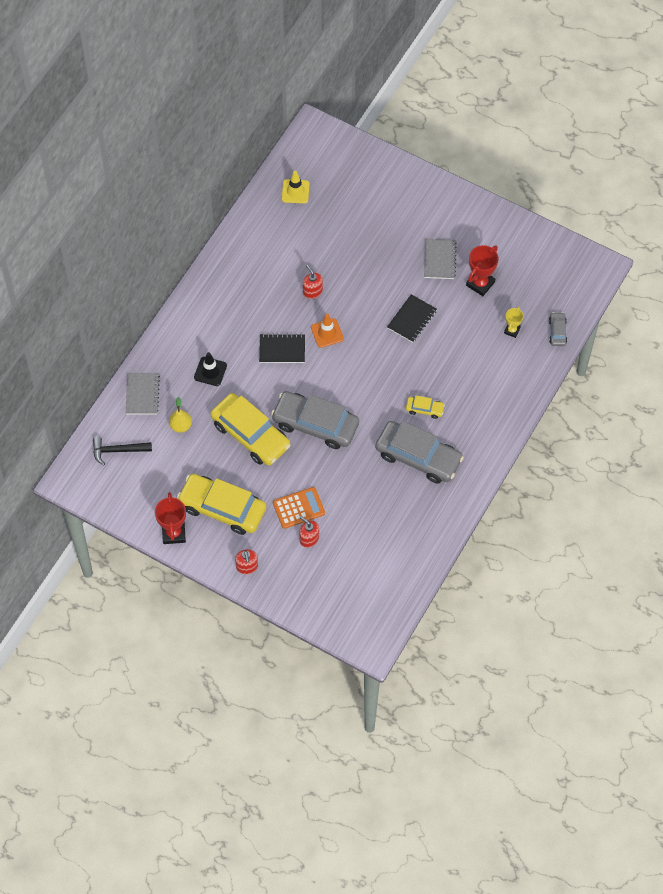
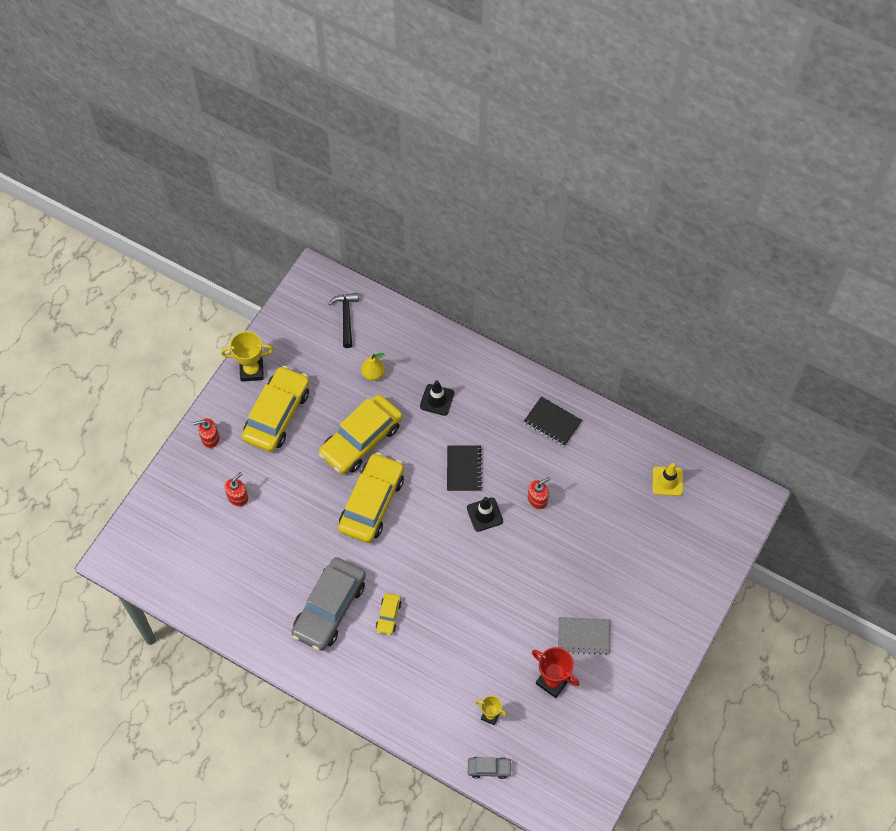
camera: 90 degrees right, 0 degrees up
grey notebook [126,373,160,414] -> none
red trophy [155,492,186,544] -> yellow trophy [221,331,274,382]
grey car [271,391,359,449] -> yellow car [338,453,404,543]
orange calculator [273,487,325,529] -> none
orange traffic cone [311,313,344,348] -> black traffic cone [467,497,503,532]
black notebook [387,294,437,343] -> black notebook moved to [524,396,582,446]

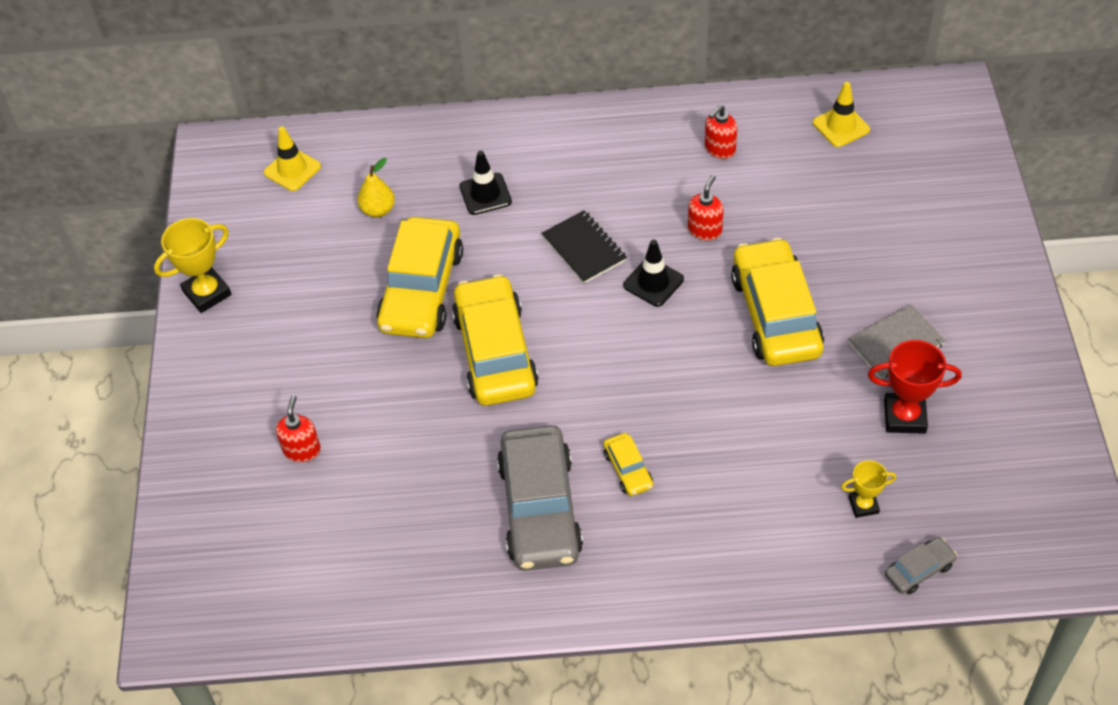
camera: 30 degrees left, 10 degrees down
red soap dispenser [193,418,220,448] -> red soap dispenser moved to [705,105,737,159]
yellow car [242,366,309,452] -> yellow car moved to [731,238,824,366]
black hammer [328,293,359,348] -> yellow traffic cone [264,126,321,191]
black notebook [524,396,582,446] -> none

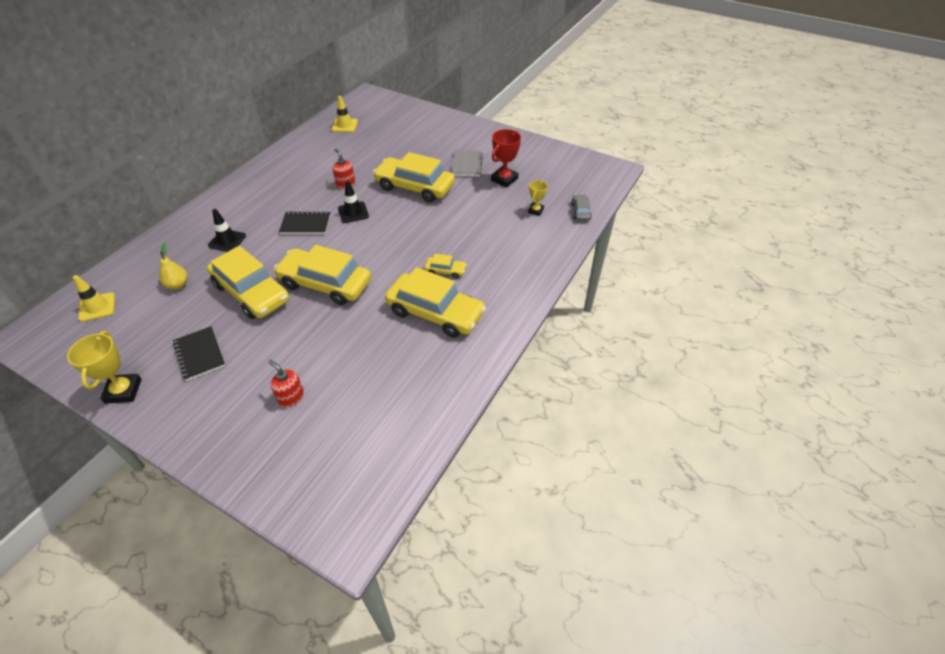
camera: 60 degrees left, 5 degrees down
grey car [497,425,583,571] -> yellow car [385,267,486,338]
red soap dispenser [705,105,737,159] -> none
none -> black notebook [172,326,225,381]

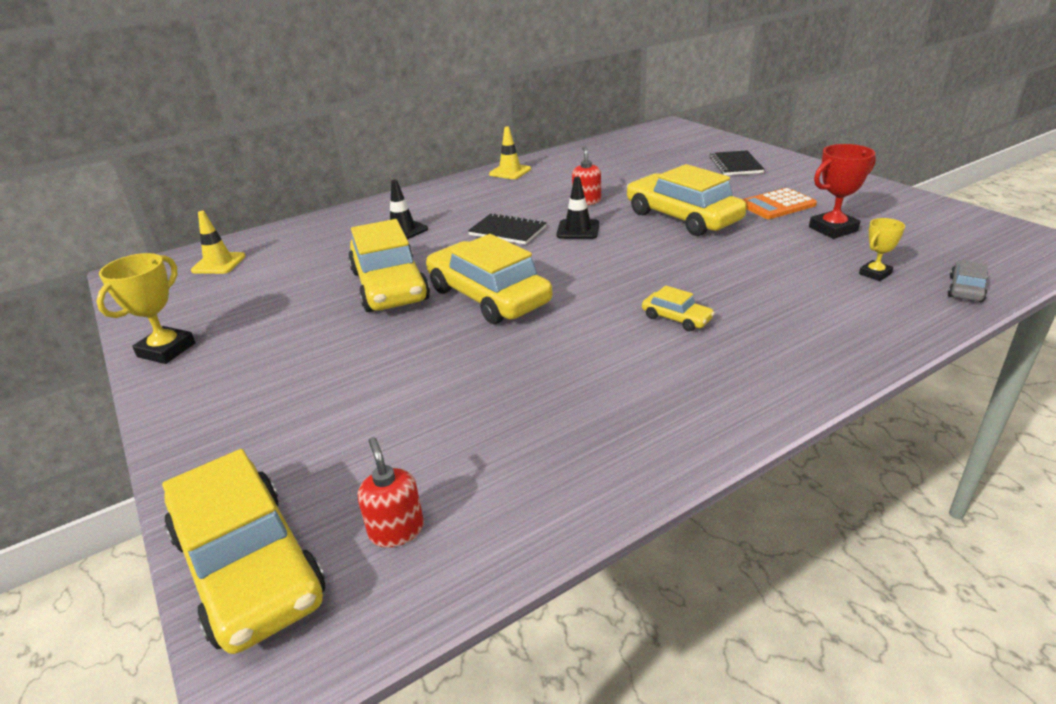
camera: 30 degrees right, 15 degrees down
yellow pear [160,243,188,289] -> none
black notebook [172,326,225,381] -> black notebook moved to [710,150,764,175]
red soap dispenser [268,360,304,408] -> red soap dispenser moved to [358,437,424,547]
yellow traffic cone [332,96,358,132] -> yellow traffic cone moved to [489,127,531,179]
yellow car [385,267,486,338] -> yellow car moved to [162,449,325,654]
grey notebook [452,150,483,176] -> orange calculator [742,188,817,219]

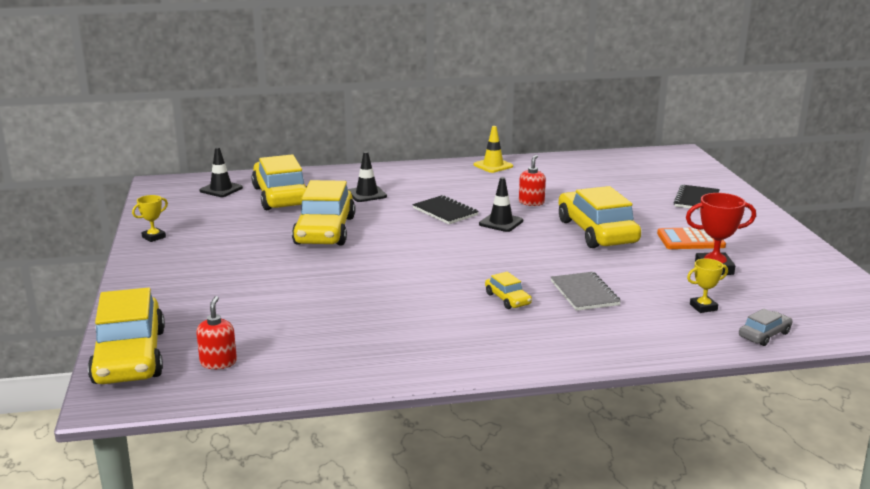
camera: 20 degrees right, 10 degrees down
yellow trophy [96,253,195,364] -> yellow trophy [132,195,168,242], size x0.60
yellow traffic cone [191,211,246,274] -> black traffic cone [200,147,243,197]
yellow car [426,234,553,324] -> yellow car moved to [252,154,307,210]
none -> grey notebook [551,272,621,311]

